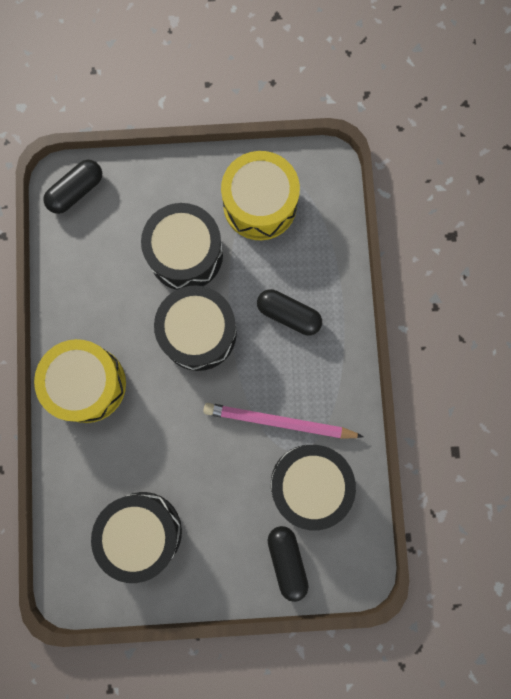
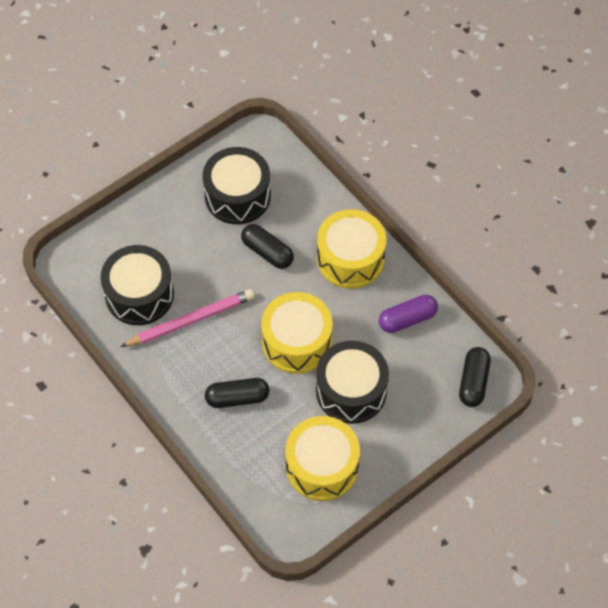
camera: 145 degrees right, 20 degrees down
black drum [154,286,237,371] -> yellow drum [261,292,333,374]
black capsule [268,526,309,602] -> black capsule moved to [241,224,294,269]
none -> purple capsule [379,295,438,333]

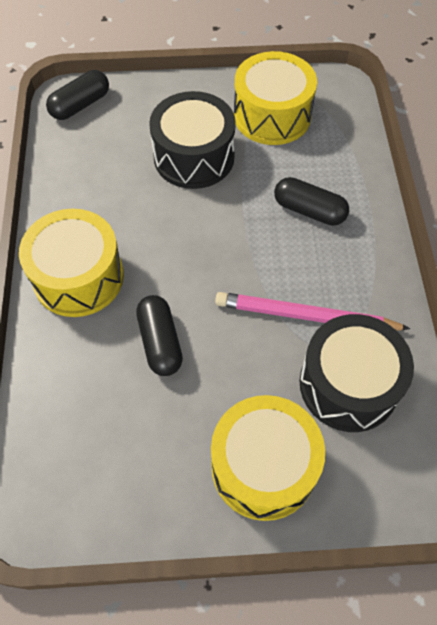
camera: 145 degrees left, 0 degrees up
black drum [203,147,271,224] -> none
yellow drum [261,292,333,374] -> yellow drum moved to [211,395,325,521]
purple capsule [379,295,438,333] -> none

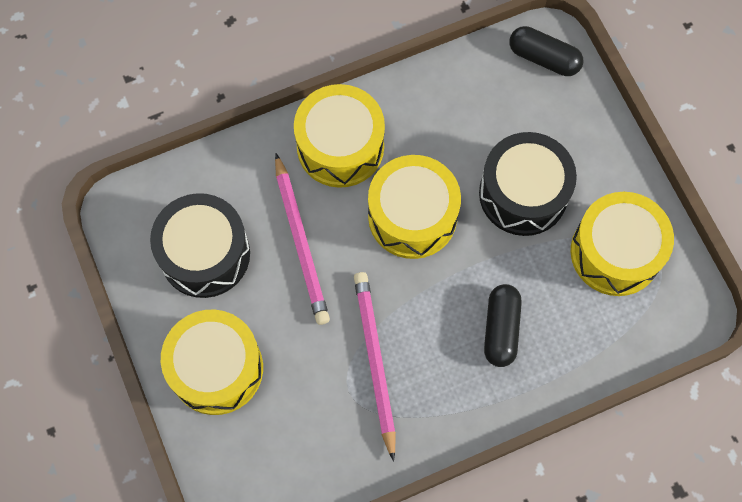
camera: 70 degrees right, 10 degrees up
black capsule [136,295,183,376] -> pink pencil [275,153,330,325]
black drum [300,314,414,432] -> black drum moved to [150,193,250,298]
none -> yellow drum [368,155,461,259]

